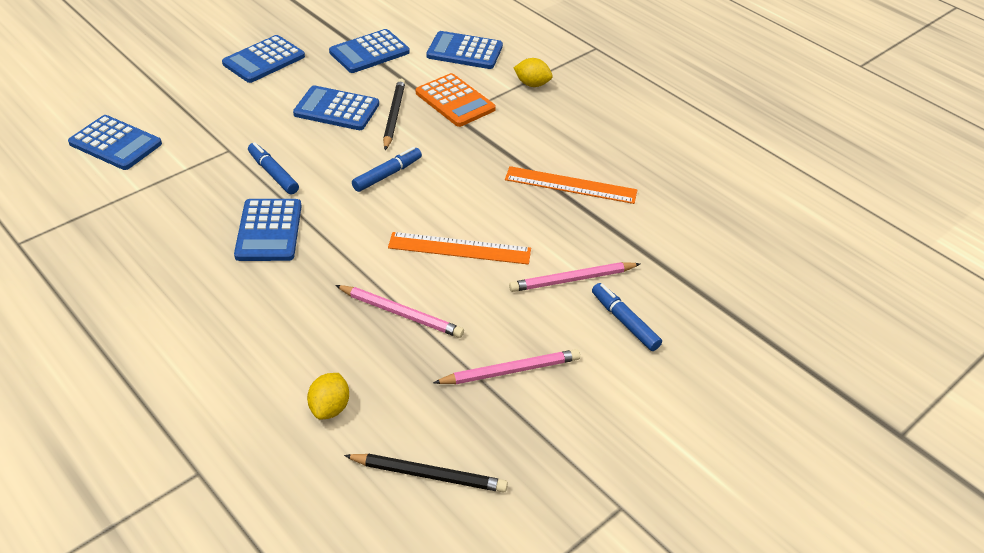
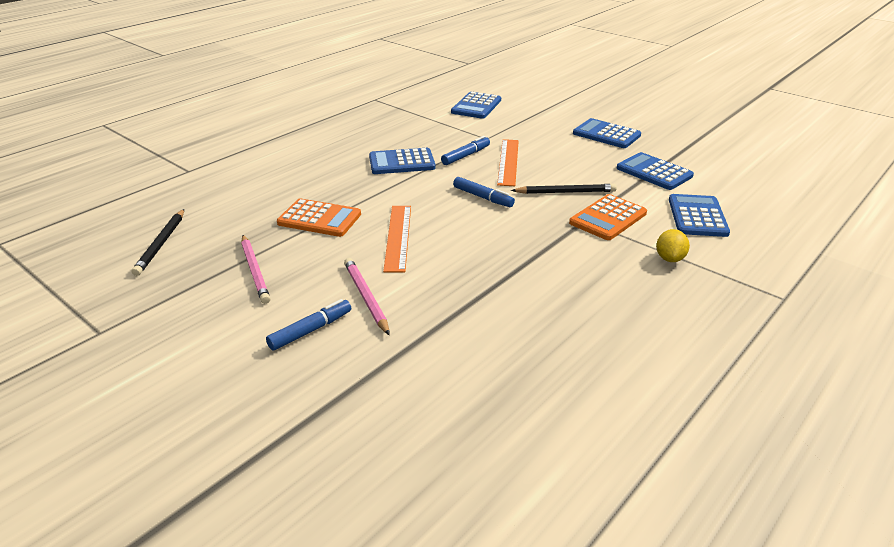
camera: 85 degrees right, 10 degrees down
blue calculator [293,85,379,130] -> none
yellow lemon [307,373,349,420] -> none
pink pencil [335,285,464,338] -> orange calculator [277,198,361,237]
orange ruler [505,166,637,204] -> orange ruler moved to [497,139,519,186]

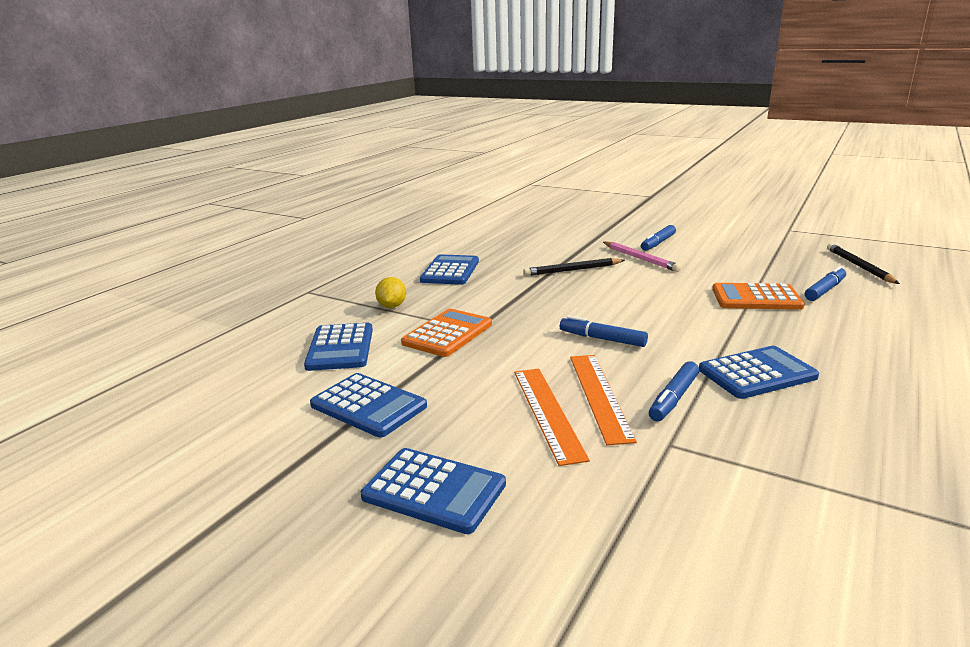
camera: 170 degrees right, 10 degrees down
pink pencil [241,235,271,304] -> none
orange ruler [383,206,411,272] -> orange ruler moved to [514,369,590,466]
blue calculator [451,92,501,119] -> blue calculator moved to [420,254,479,285]
black pencil [511,184,617,194] -> black pencil moved to [523,258,625,276]
none -> blue marker [805,266,846,301]

